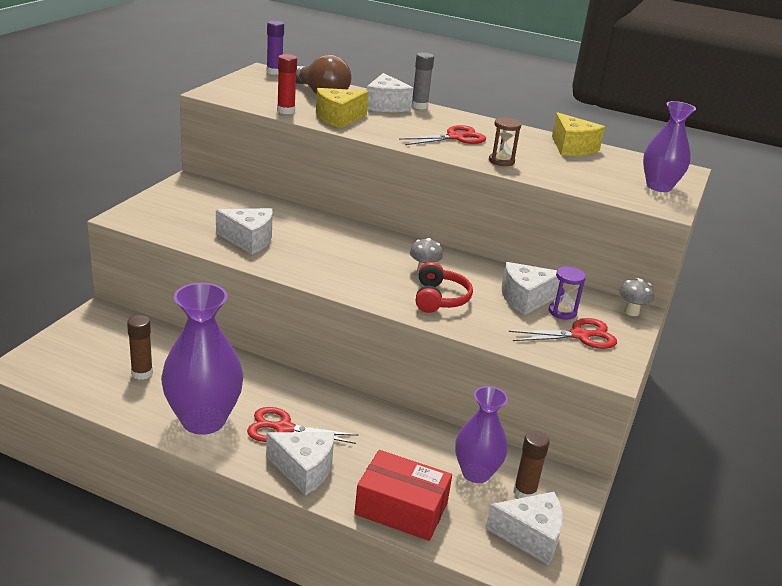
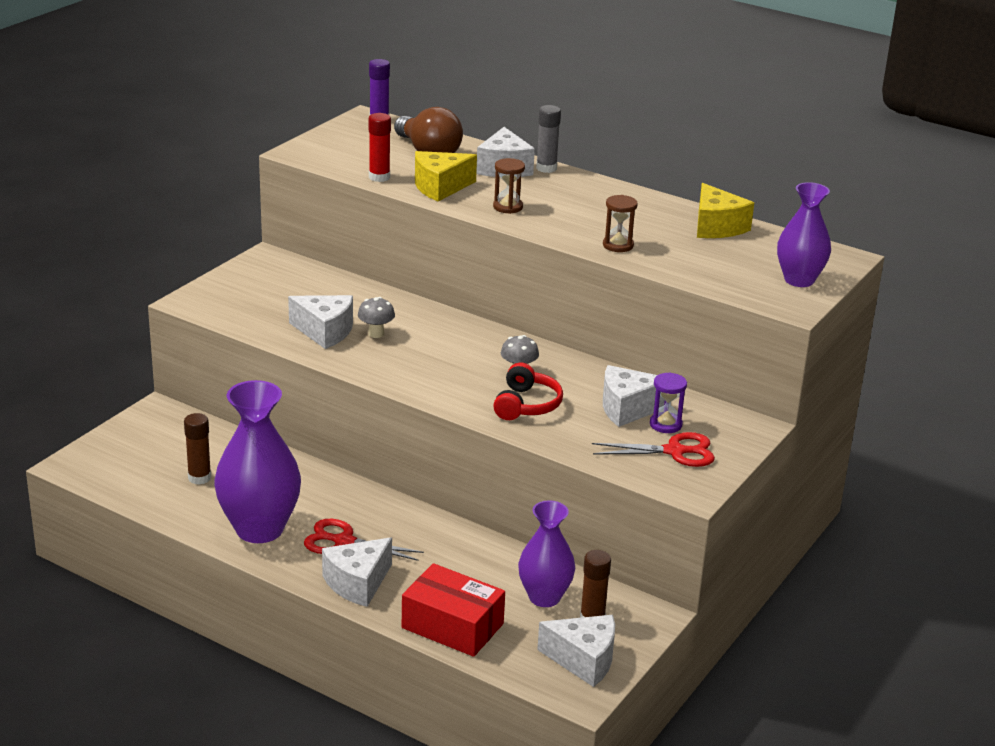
camera: 10 degrees right, 0 degrees up
white cheese [266,432,334,496] -> white cheese turned 105 degrees clockwise [322,537,392,607]
red scissors [399,125,486,145] -> none
grey mushroom [619,278,654,316] -> grey mushroom moved to [358,297,395,338]
none -> brown hourglass [493,158,525,214]

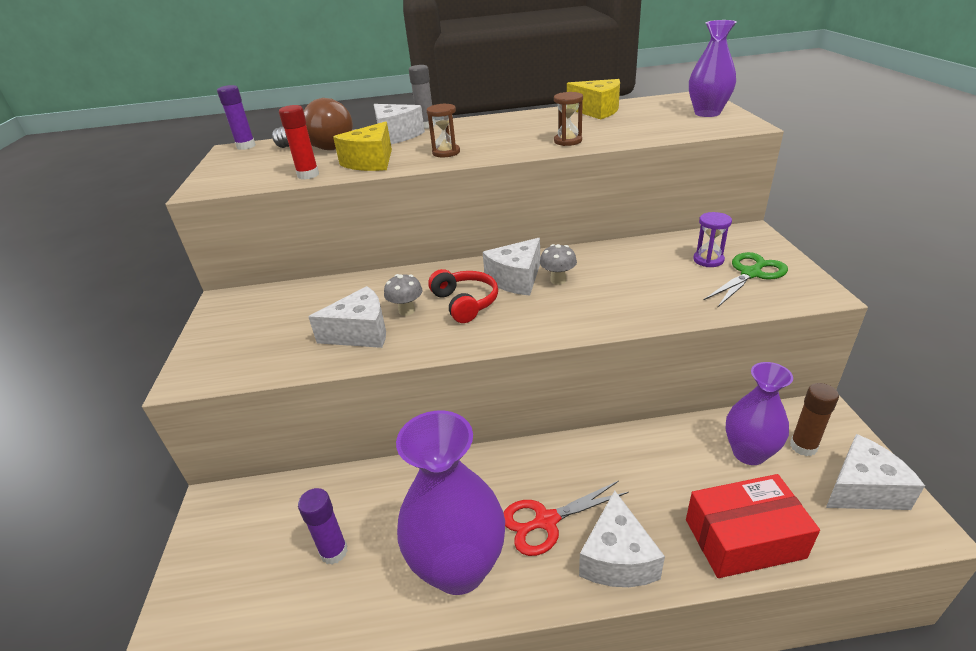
camera: 35 degrees left, 5 degrees up
brown glue stick [184,413,211,485] -> purple glue stick [298,488,348,564]
red headphones [493,362,563,420] -> red headphones moved to [428,269,498,323]
red scissors [592,432,715,467] -> green scissors [704,252,788,307]
white cheese [603,365,665,427] -> white cheese moved to [483,238,540,296]

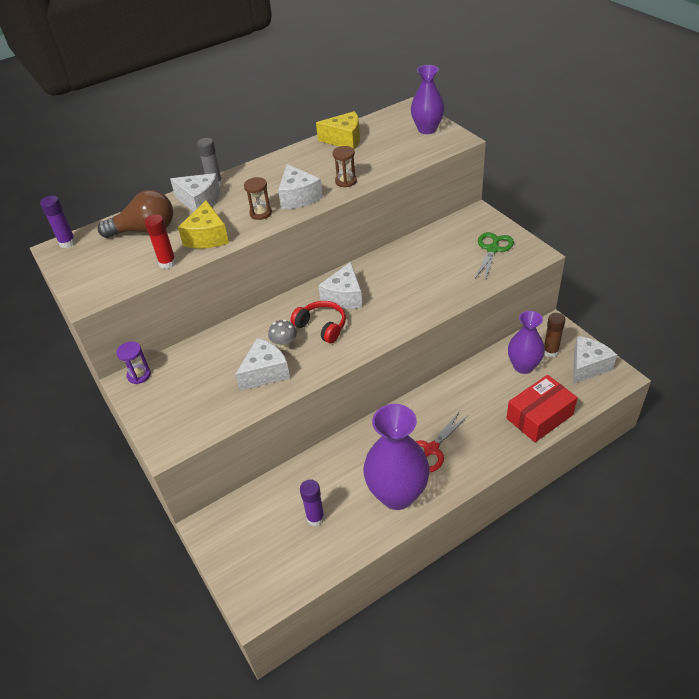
camera: 25 degrees left, 10 degrees up
grey mushroom [540,244,577,285] -> none
white cheese [579,490,665,587] -> white cheese moved to [278,164,323,209]
purple hourglass [693,212,732,267] -> purple hourglass moved to [116,341,151,384]

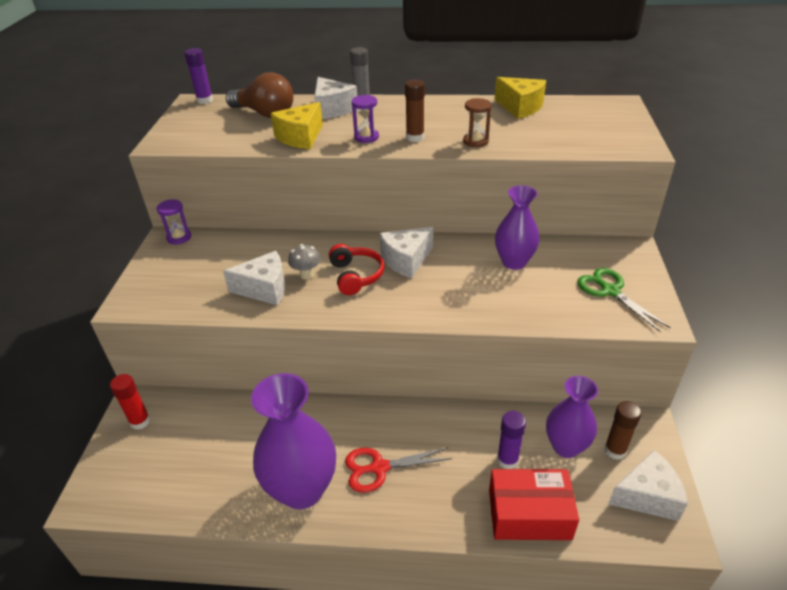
camera: 35 degrees right, 5 degrees down
red glue stick [144,214,176,269] -> red glue stick moved to [110,374,151,430]
brown hourglass [244,177,272,220] -> purple hourglass [352,95,379,143]
white cheese [278,164,323,209] -> brown glue stick [405,79,425,142]
purple glue stick [300,479,325,526] -> purple glue stick moved to [497,411,526,469]
purple vase [411,65,444,134] -> purple vase moved to [495,185,540,270]
green scissors [475,232,514,280] -> green scissors turned 90 degrees counterclockwise [578,268,671,332]

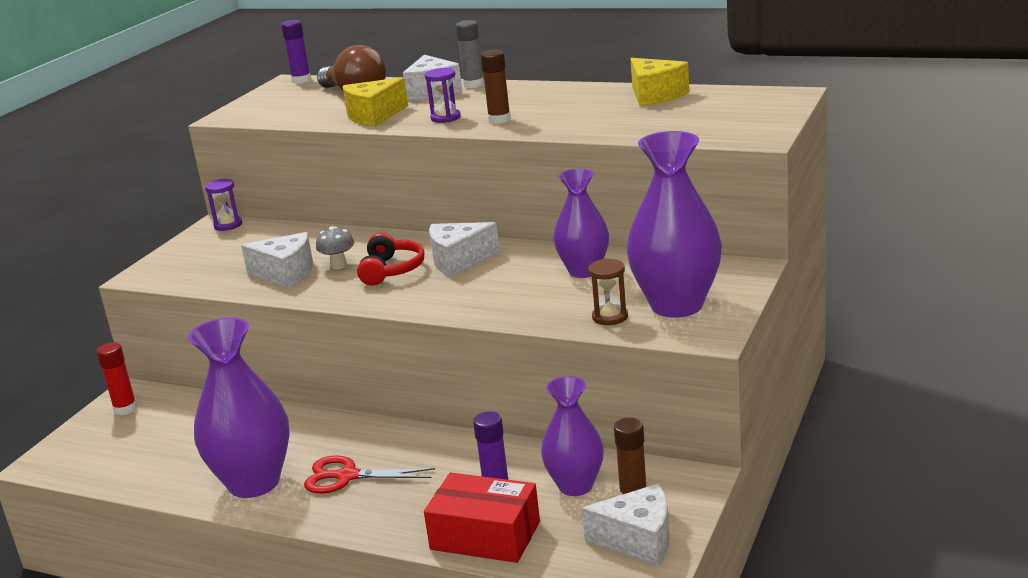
camera: 20 degrees right, 15 degrees down
brown hourglass [463,98,492,147] -> brown hourglass moved to [588,259,628,325]
green scissors [578,268,671,332] -> purple vase [627,131,722,318]

